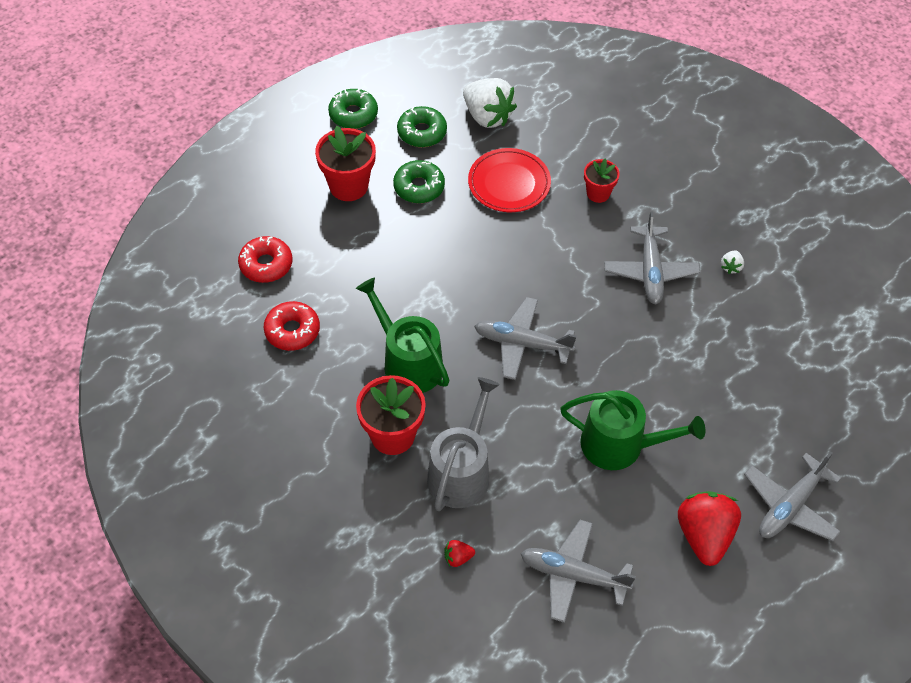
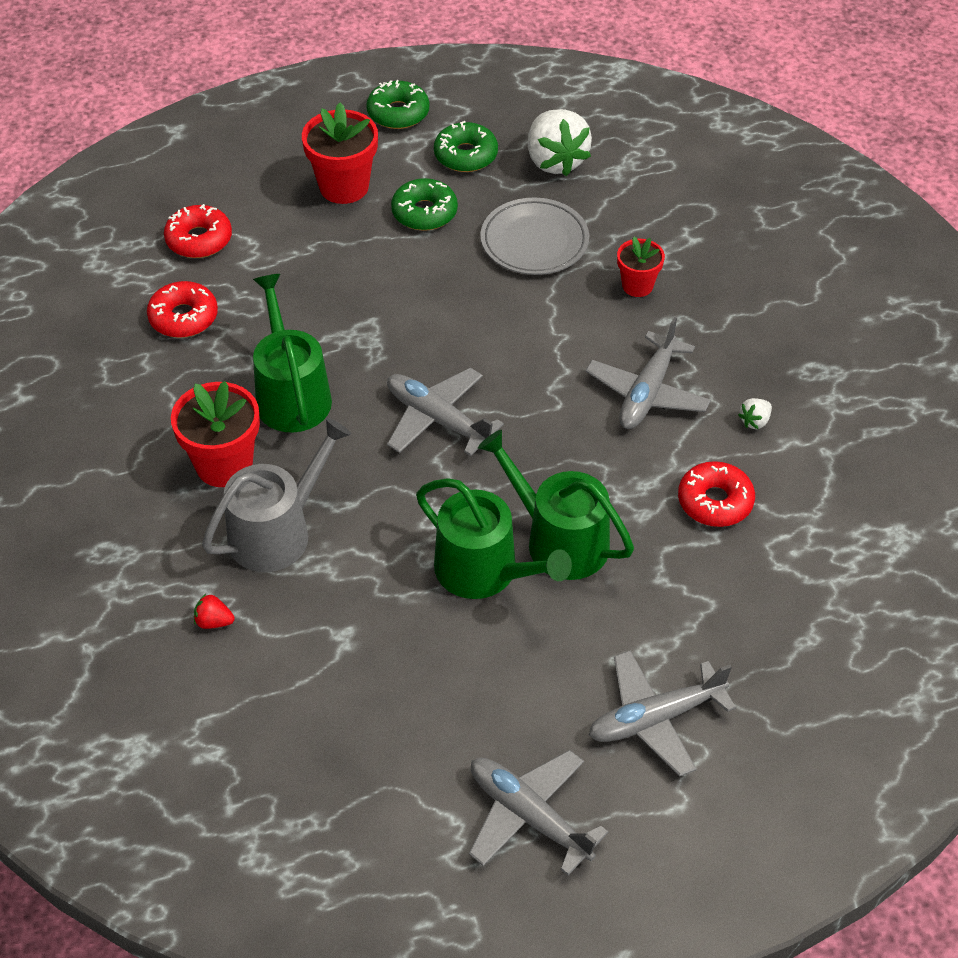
camera: 25 degrees right, 5 degrees down
red plate [468,148,551,212] -> grey plate [480,198,589,275]
grey plane [521,520,636,623] -> grey plane moved to [469,750,608,876]
red strawberry [678,491,741,566] -> none
none -> green watering can [478,430,634,580]
none -> red donut [678,461,755,527]

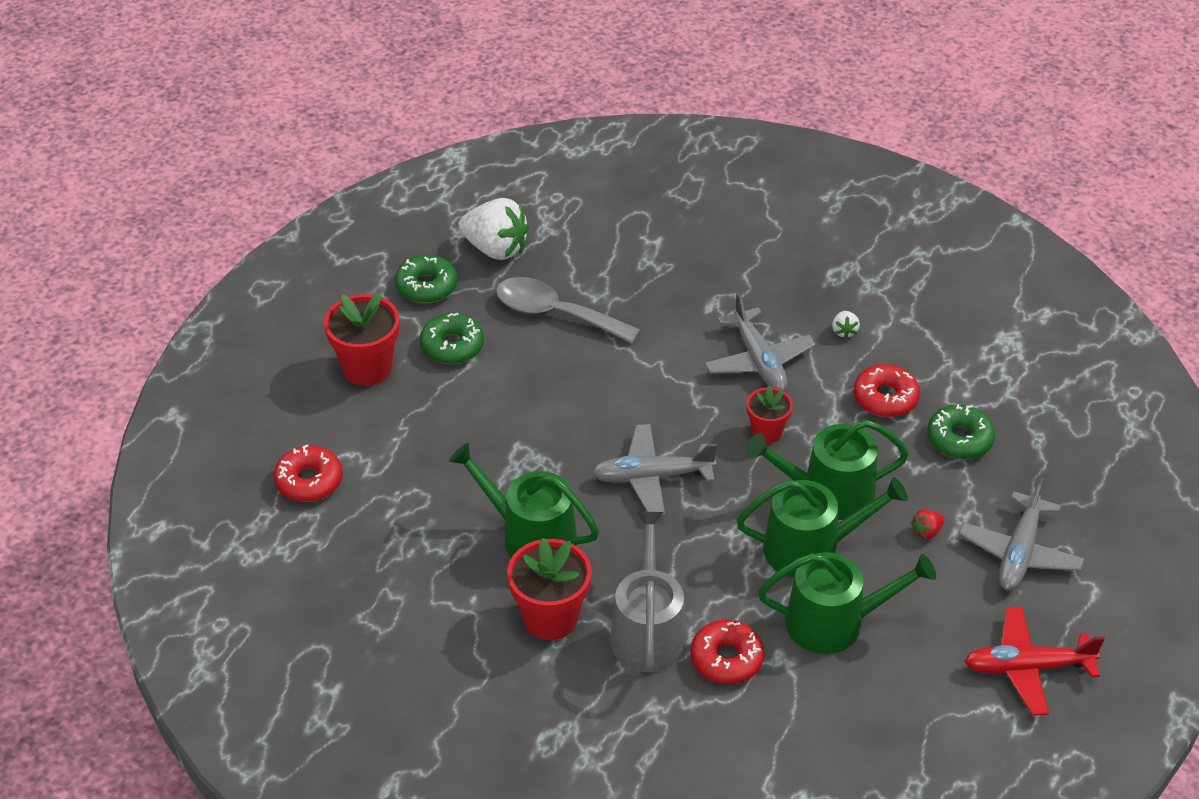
camera: 45 degrees left, 5 degrees down
red donut [147,281,218,338] -> red donut moved to [691,620,764,684]
red strawberry [194,594,235,629] -> red strawberry moved to [911,509,945,539]
green donut [366,80,429,129] -> green donut moved to [927,404,995,459]
grey plane [469,750,608,876] -> red plane [964,607,1105,715]
grey plate [480,198,589,275] -> grey spoon [496,277,640,343]
red flower pot [617,237,665,297] -> red flower pot moved to [747,386,793,444]
none -> green watering can [758,552,936,654]

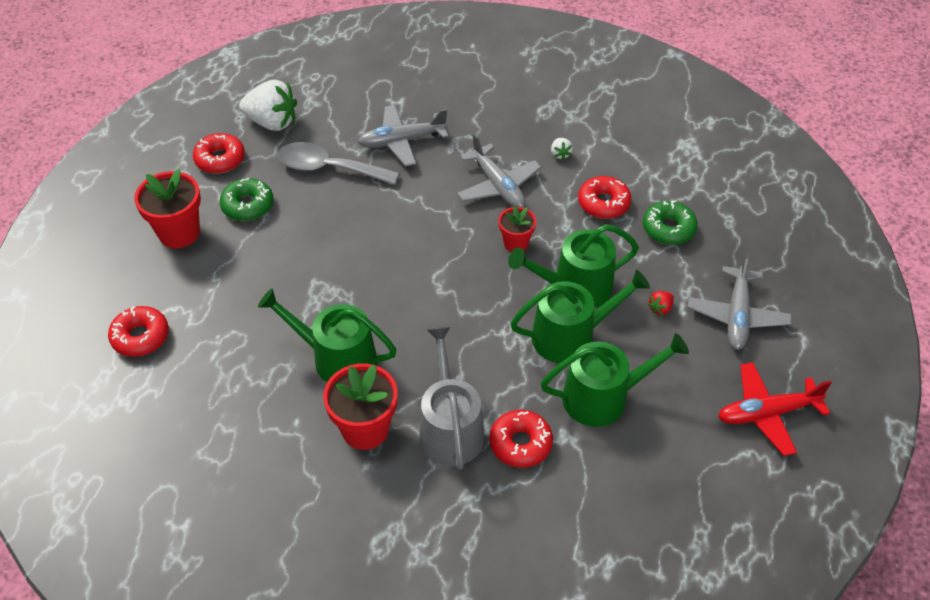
camera: 10 degrees left, 5 degrees up
green donut [395,255,457,303] -> red donut [193,133,245,173]
grey plane [592,424,717,516] -> grey plane moved to [358,105,448,167]

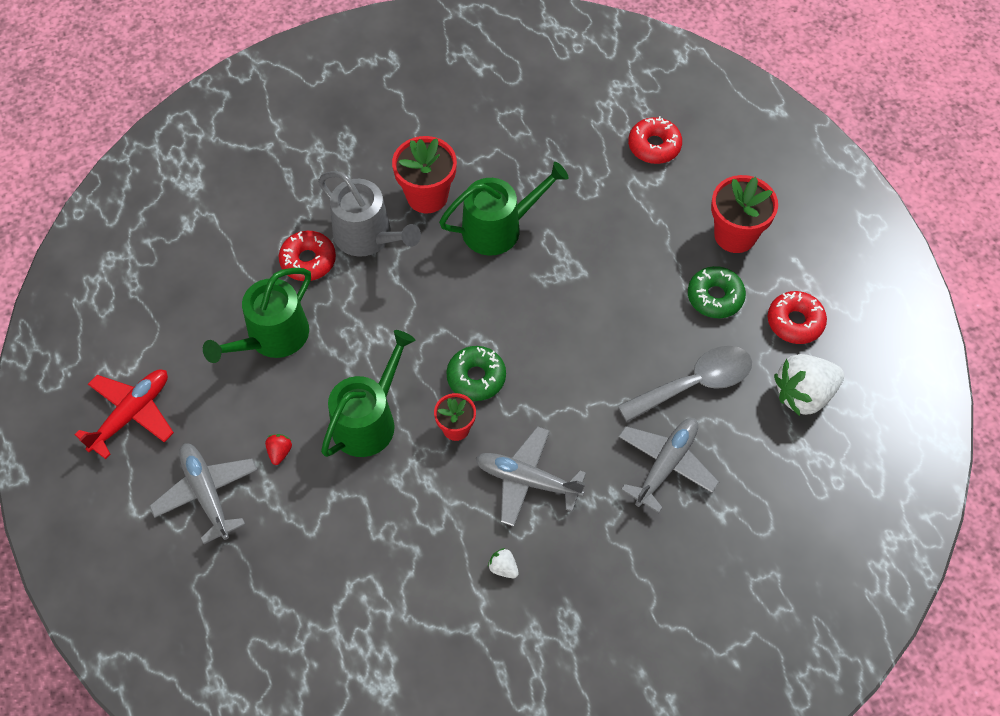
camera: 140 degrees right, 10 degrees up
green watering can [510,270,650,363] -> none
red donut [578,176,631,219] -> none
green donut [643,201,698,245] -> green donut moved to [446,346,506,401]

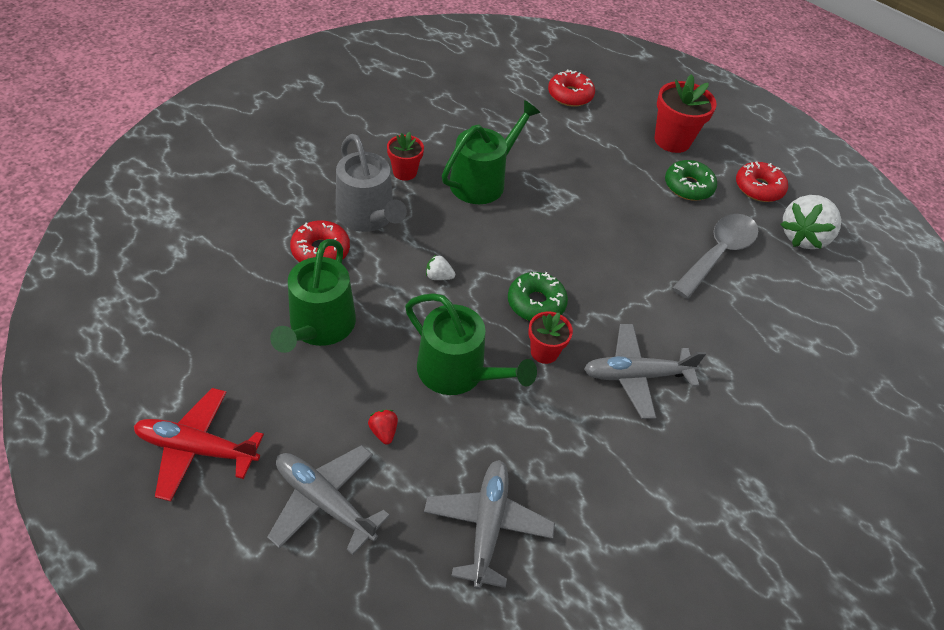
camera: 30 degrees left, 10 degrees down
red plane [75,369,174,459] -> red plane turned 90 degrees counterclockwise [134,388,264,501]
grey watering can [318,171,421,257] -> grey watering can turned 45 degrees clockwise [336,134,407,232]
green watering can [321,330,415,457] -> green watering can turned 120 degrees clockwise [405,293,537,395]
red flower pot [392,136,457,213] -> red flower pot [387,132,424,181], size x0.60
white strawberry [488,548,519,578] -> white strawberry moved to [426,255,455,280]
grey plane [618,418,719,513] -> grey plane moved to [424,460,555,589]

